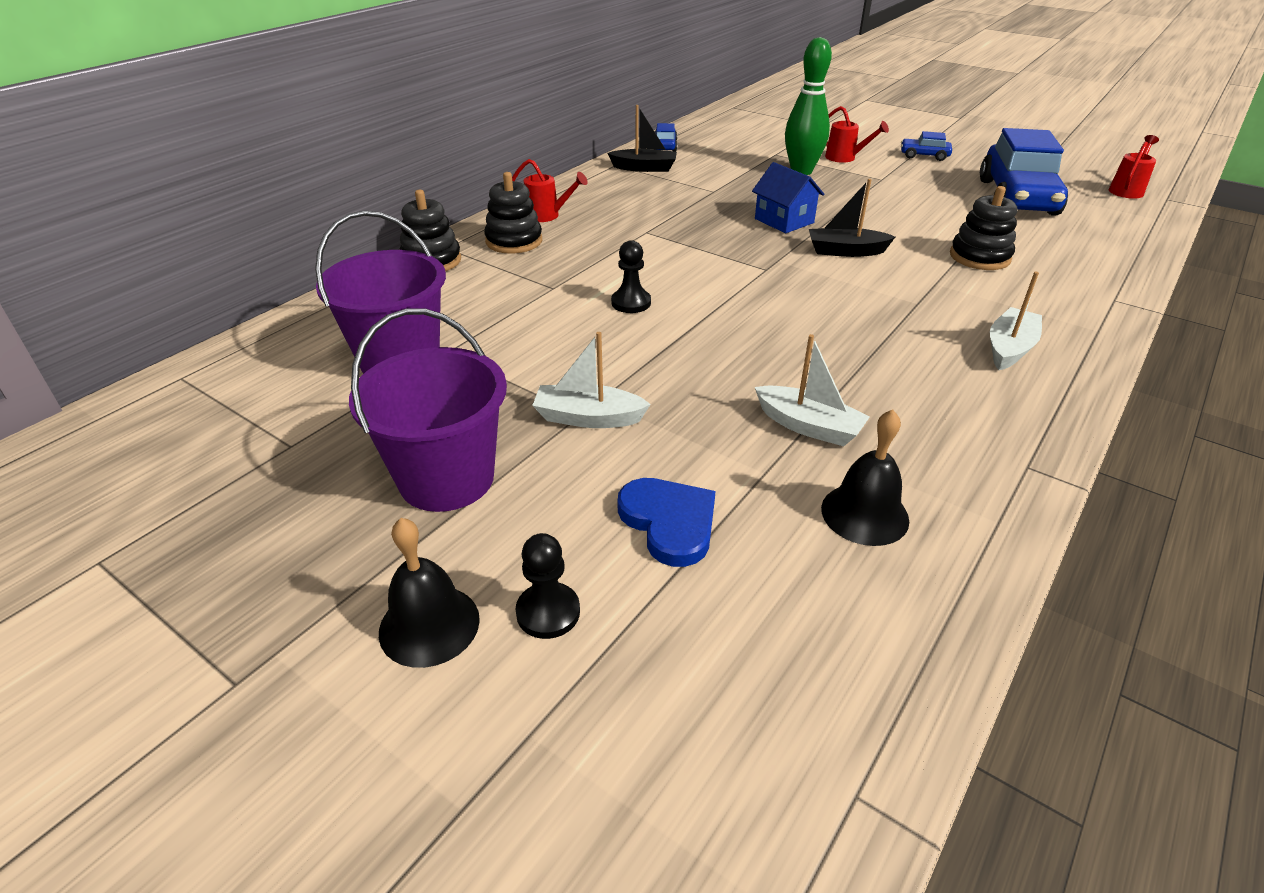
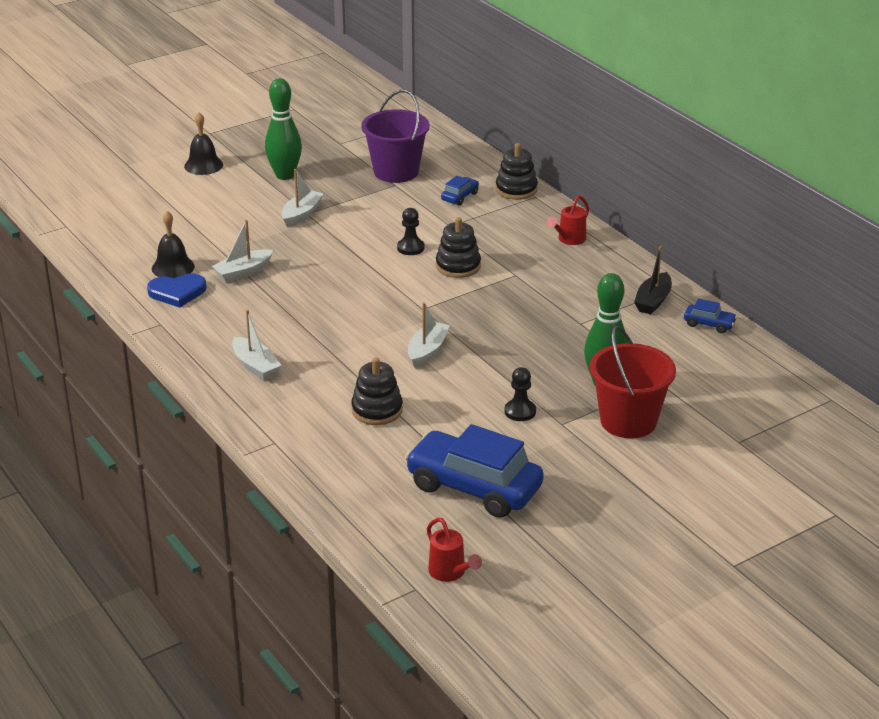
camera: 110 degrees right, 5 degrees down
purple bucket [349,308,507,512] -> green bowling pin [265,78,302,180]
black stacking toy [484,172,542,254] -> black stacking toy moved to [436,217,481,278]
black pawn [516,533,580,639] -> black pawn moved to [504,367,536,421]
blue heart [618,478,716,567] -> blue heart moved to [147,274,207,308]
blue house [752,162,824,233] -> none
black boat [809,179,895,257] -> white boat [408,302,450,368]
red watering can [825,106,889,163] -> red bucket [590,326,676,438]
blue car [901,131,952,161] -> blue car moved to [441,176,479,206]

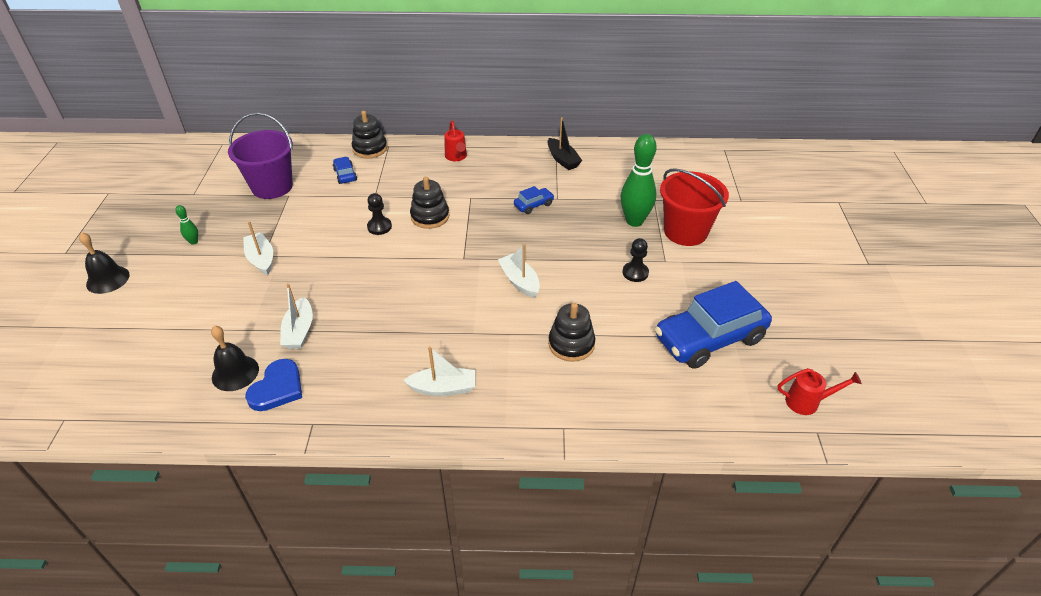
camera: 55 degrees left, 10 degrees up
green bowling pin [265,78,302,180] -> green bowling pin [175,205,198,245], size x0.44
blue car [684,298,737,333] -> blue car moved to [514,186,555,214]

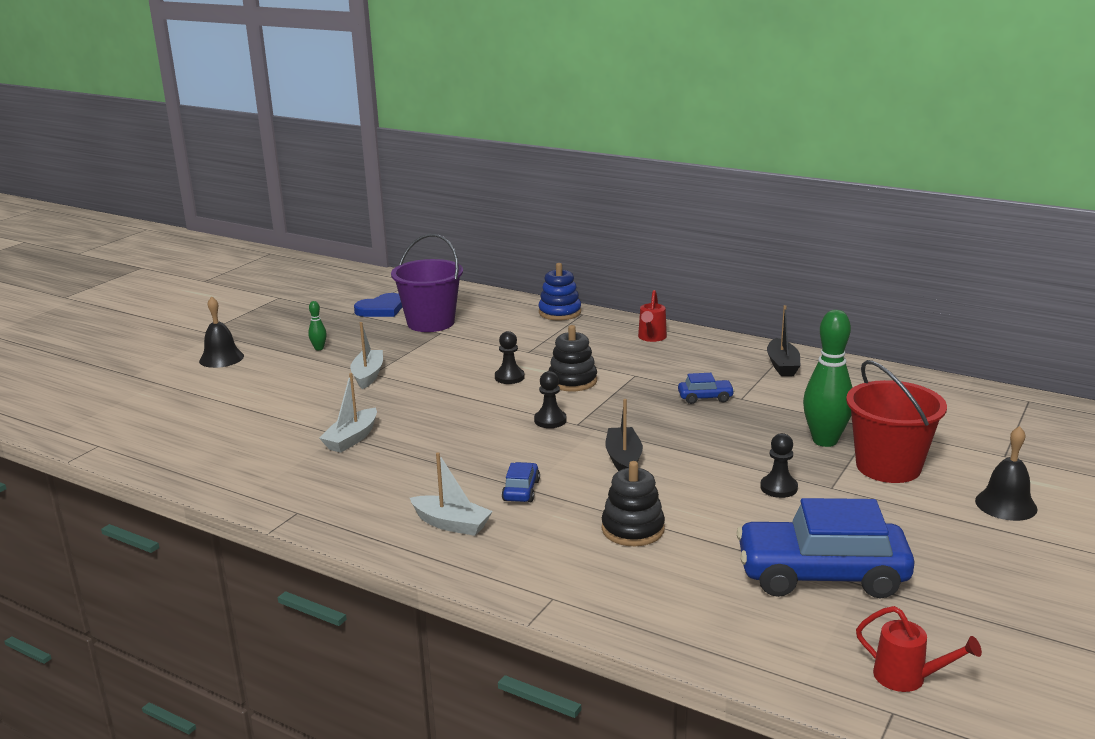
camera: 30 degrees right, 20 degrees down
black bell [211,326,259,391] -> black bell moved to [975,426,1037,521]
blue heart [245,359,302,411] -> blue heart moved to [354,293,402,317]
blue car [333,157,357,184] -> blue car moved to [502,462,540,502]
black stacking toy [352,111,387,158] -> blue stacking toy [538,263,581,320]
white boat [498,244,540,298] -> black boat [605,399,643,471]
none -> black pawn [534,371,567,428]

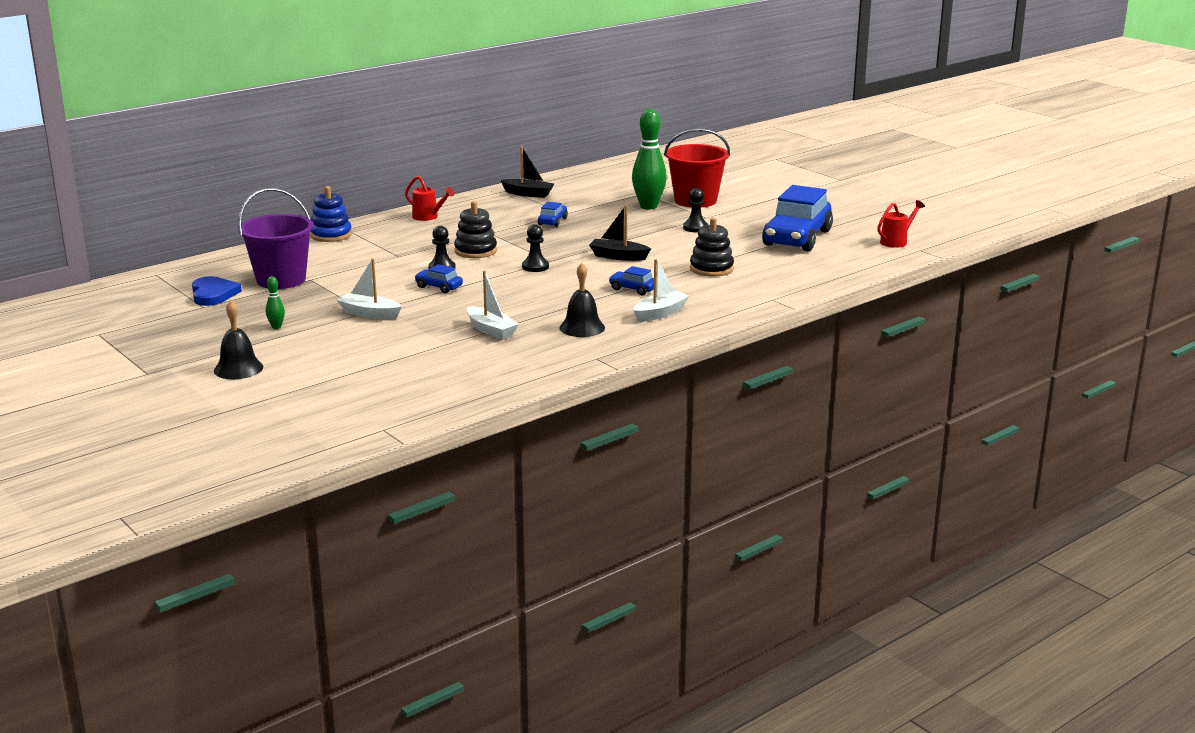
camera: 70 degrees left, 0 degrees up
black bell [975,426,1037,521] -> black bell moved to [560,263,605,337]
none -> blue car [414,264,463,293]

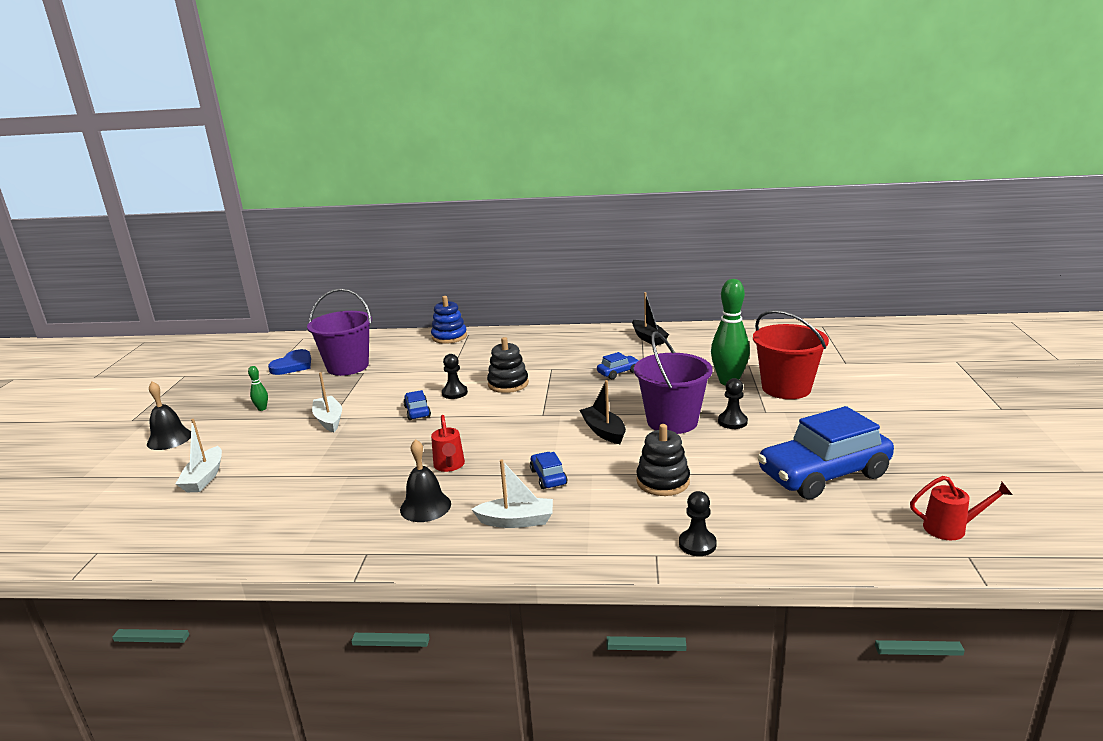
camera: 45 degrees right, 0 degrees up
red watering can [405,176,455,221] -> red watering can moved to [431,415,465,472]
white boat [467,270,519,340] -> white boat moved to [176,419,222,492]
black pawn [522,224,549,272] -> black pawn moved to [679,491,717,556]
none -> purple bucket [634,331,713,434]

